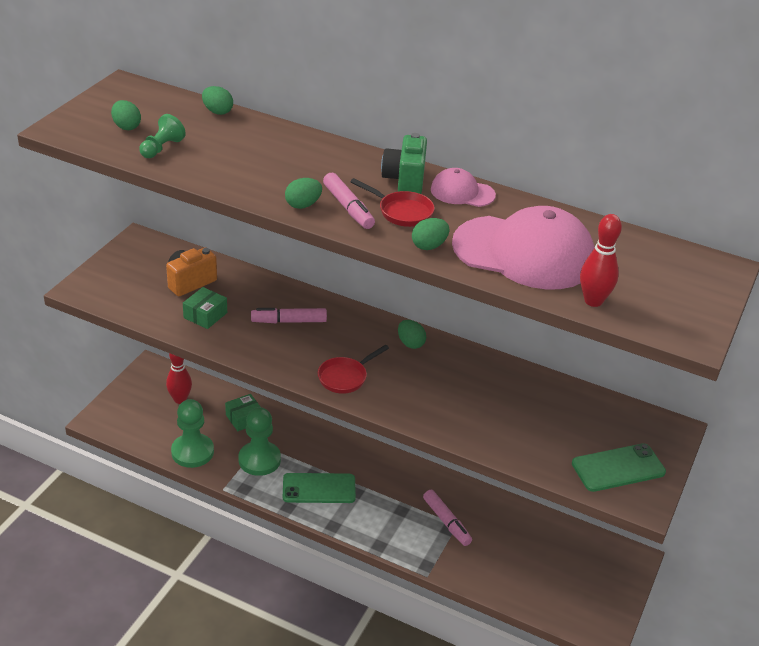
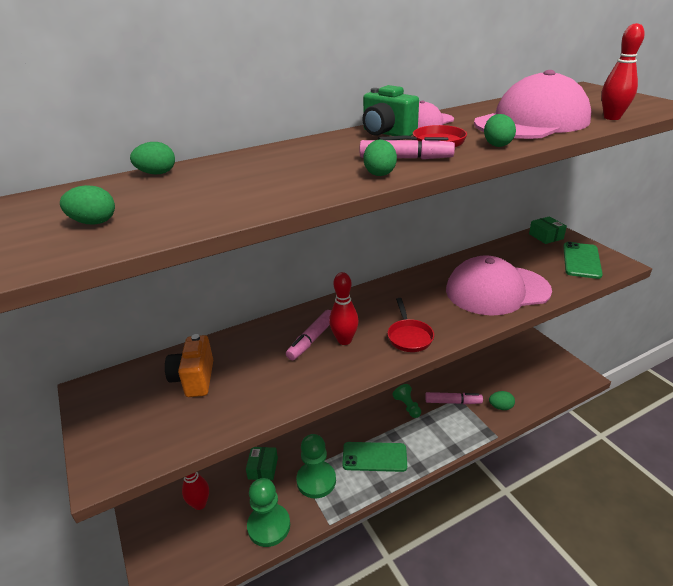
camera: 50 degrees left, 5 degrees down
green pawn [139,114,186,158] -> green pawn moved to [392,384,421,418]
green box [183,287,227,329] -> green box moved to [529,216,567,244]
green phone [283,473,356,503] -> green phone turned 60 degrees clockwise [342,442,407,472]
green egg [398,320,426,349] -> green egg moved to [489,391,515,410]
none -> red bowling pin [329,272,359,345]
none -> pink cap [446,255,552,316]

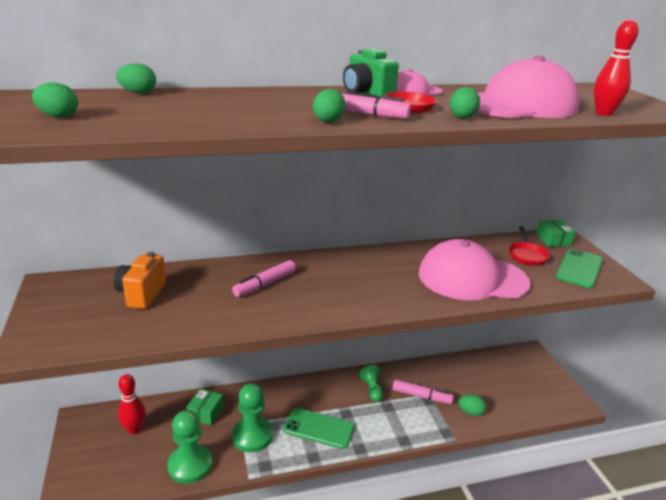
camera: 10 degrees right, 5 degrees down
red bowling pin [329,272,359,345] -> none
red pan [387,298,434,352] -> red pan moved to [509,226,550,266]

